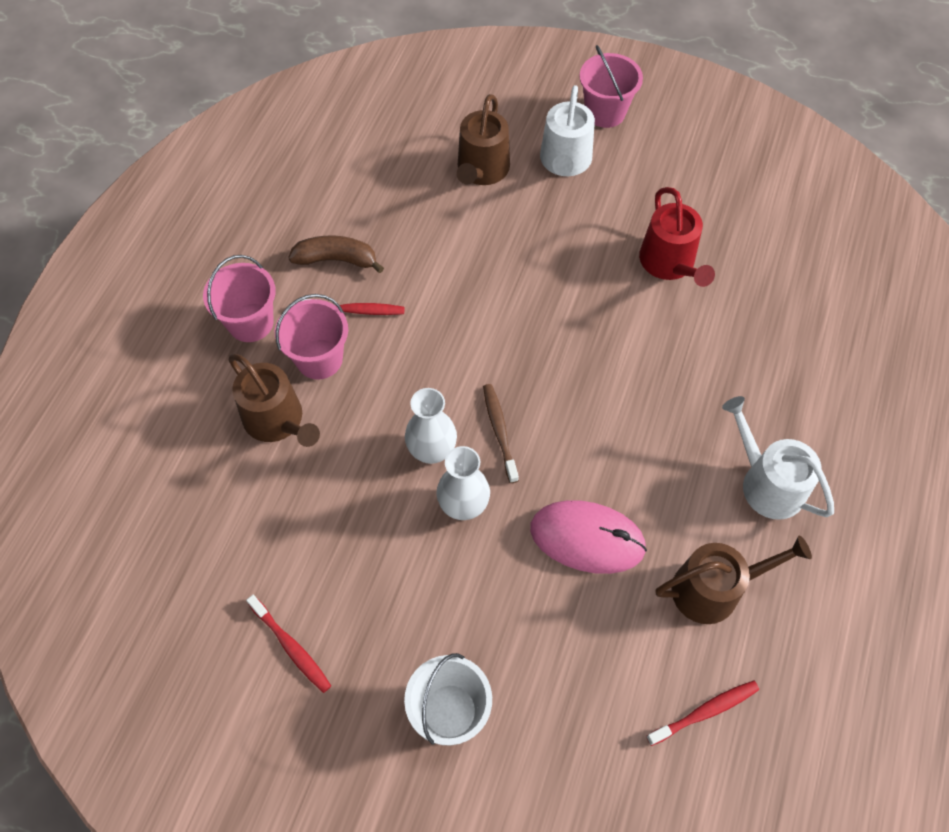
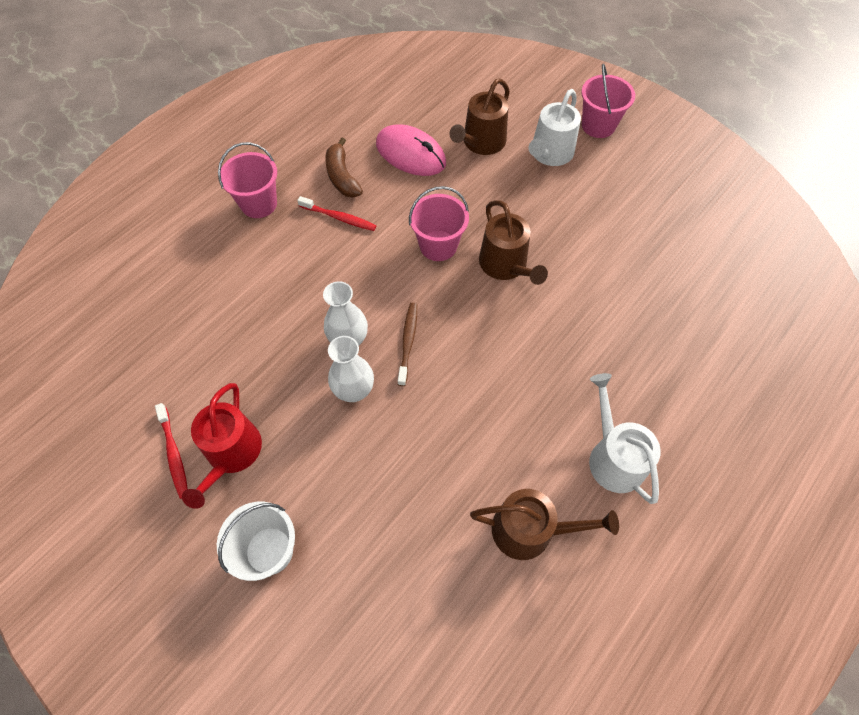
camera: 20 degrees right, 0 degrees up
brown watering can [229,354,320,447] -> brown watering can moved to [479,200,548,285]
pink bucket [275,294,348,380] -> pink bucket moved to [409,186,469,261]
brown banana [288,236,384,273] -> brown banana turned 135 degrees counterclockwise [325,137,363,198]
pink mouse [530,500,647,574] -> pink mouse moved to [376,124,446,176]
red watering can [639,187,715,287] -> red watering can moved to [182,383,262,509]
red toothbrush [646,680,759,746] -> none

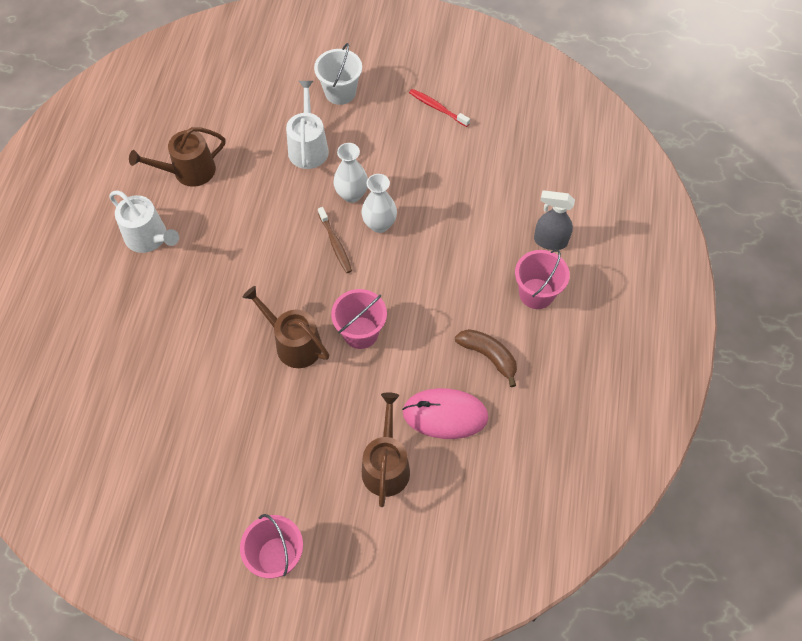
camera: 150 degrees right, 0 degrees up
red watering can [182,383,262,509] -> none
red toothbrush [297,196,376,231] -> none
white watering can [529,89,581,166] -> white watering can moved to [286,81,329,169]
none -> grey spray bottle [534,190,575,250]

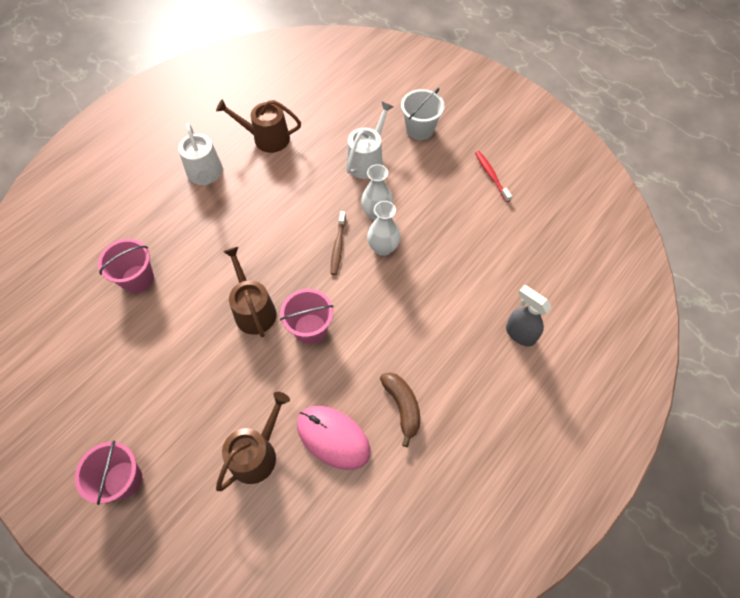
camera: 30 degrees right, 0 degrees up
pink bucket [515,249,570,309] -> pink bucket moved to [98,239,154,293]

